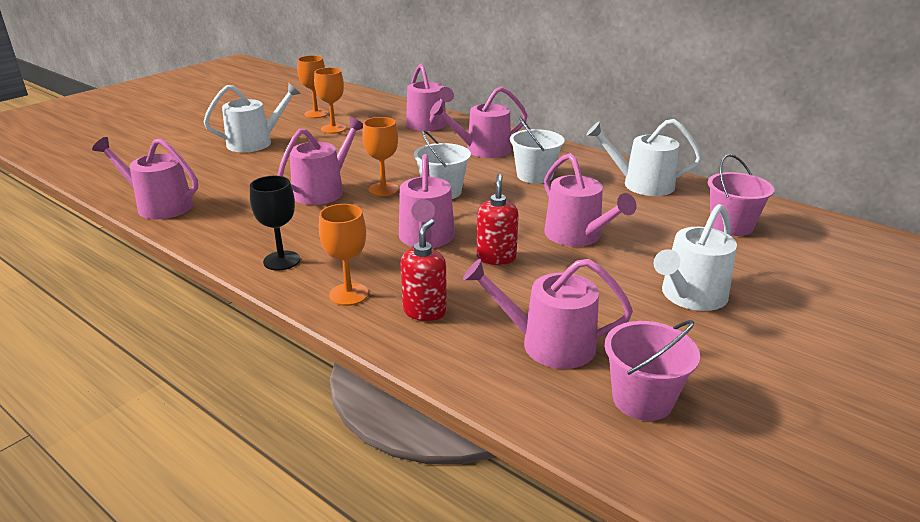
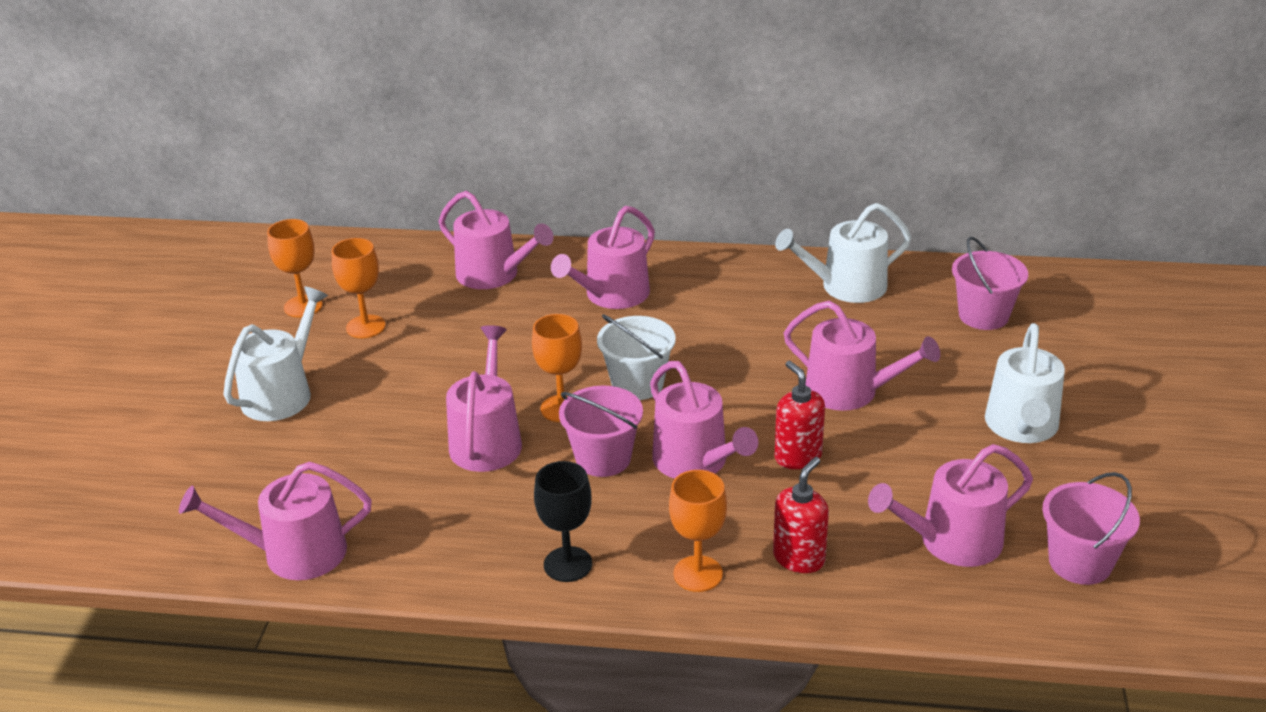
camera: 30 degrees left, 5 degrees up
red soap dispenser [401,219,447,321] -> red soap dispenser turned 45 degrees clockwise [773,457,829,573]
white bucket [510,116,565,184] -> none
none -> pink bucket [559,385,643,477]

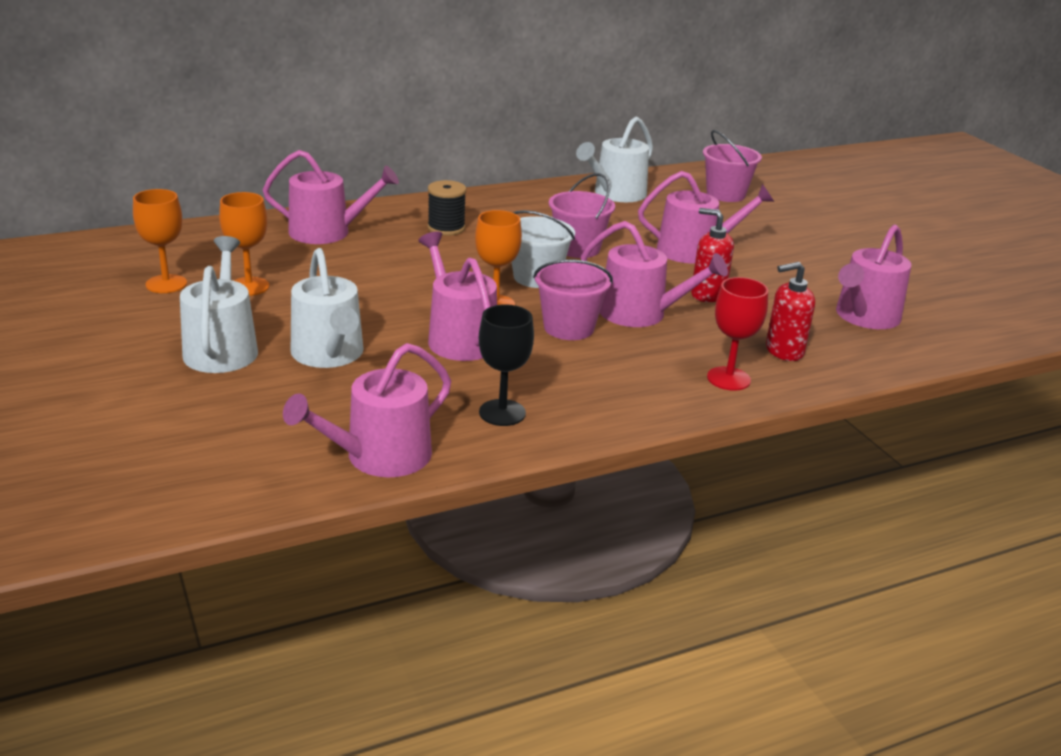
camera: 35 degrees left, 5 degrees down
black goblet [534,461,592,582] -> black goblet moved to [479,304,534,426]
pink watering can [551,206,655,309] -> black spool [427,180,466,236]
orange goblet [669,470,727,592] -> red goblet [707,277,768,391]
red soap dispenser [773,457,829,573] -> red soap dispenser turned 105 degrees counterclockwise [766,262,815,361]
white watering can [985,323,1065,443] -> white watering can moved to [291,248,364,368]
pink bucket [1042,472,1140,585] -> pink bucket moved to [549,173,615,258]

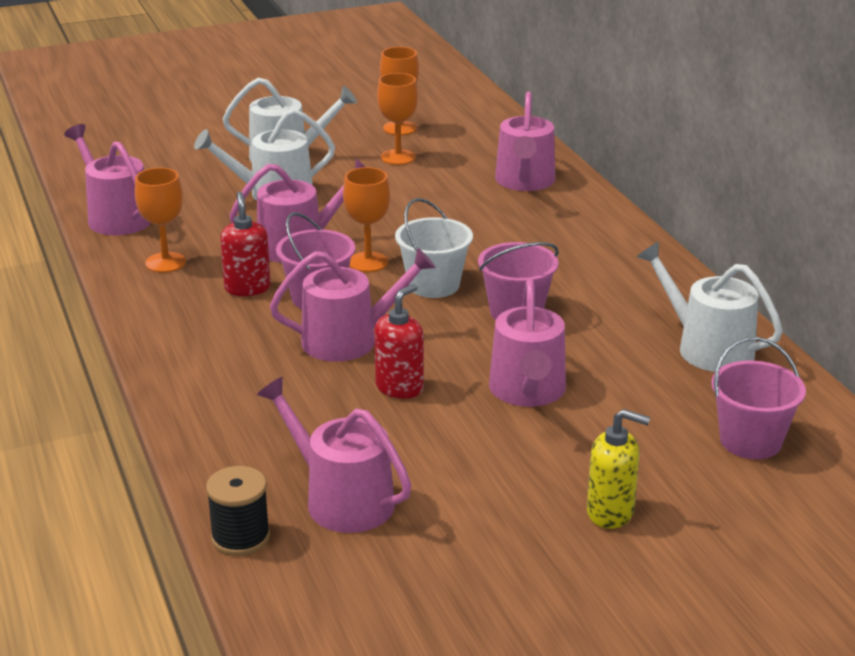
camera: 95 degrees right, 0 degrees up
black spool [427,180,466,236] -> black spool moved to [206,466,270,556]
black goblet [479,304,534,426] -> orange goblet [135,168,186,273]
pink watering can [581,221,728,327] -> pink watering can turned 135 degrees counterclockwise [270,248,436,362]
red goblet [707,277,768,391] -> none
red soap dispenser [766,262,815,361] -> red soap dispenser moved to [220,192,271,296]
none -> yellow soap dispenser [587,409,651,529]

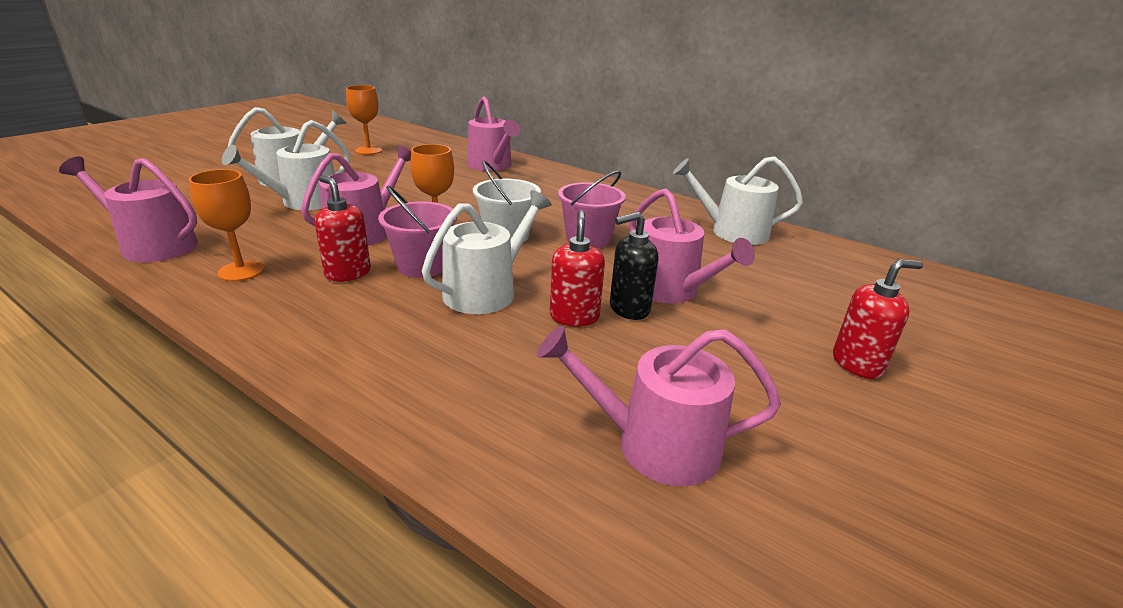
camera: 35 degrees left, 0 degrees up
black spool [206,466,270,556] -> none
pink watering can [270,248,436,362] -> white watering can [422,190,552,314]
orange goblet [377,73,418,165] -> none
yellow soap dispenser [587,409,651,529] -> red soap dispenser [833,259,923,379]
pink bucket [711,337,806,459] -> none
none -> black soap dispenser [610,212,658,320]

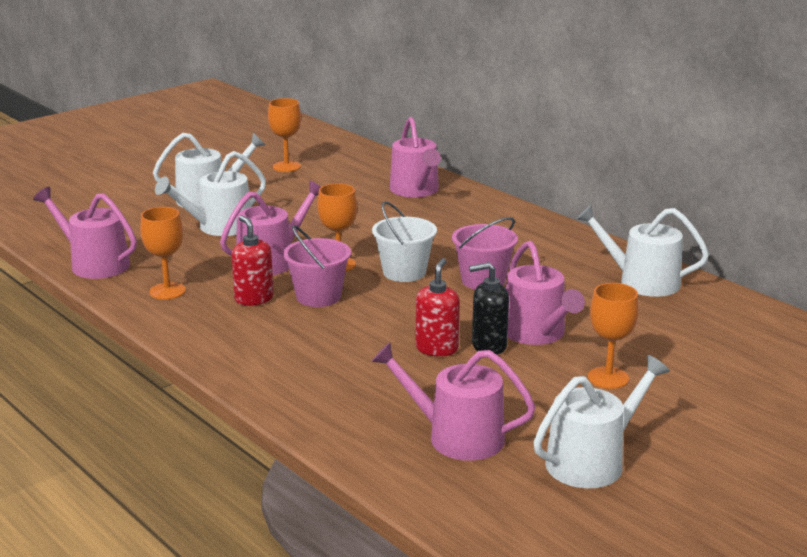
camera: 15 degrees right, 5 degrees down
white watering can [422,190,552,314] -> white watering can moved to [533,355,670,488]
red soap dispenser [833,259,923,379] -> none
none -> orange goblet [588,283,639,389]

